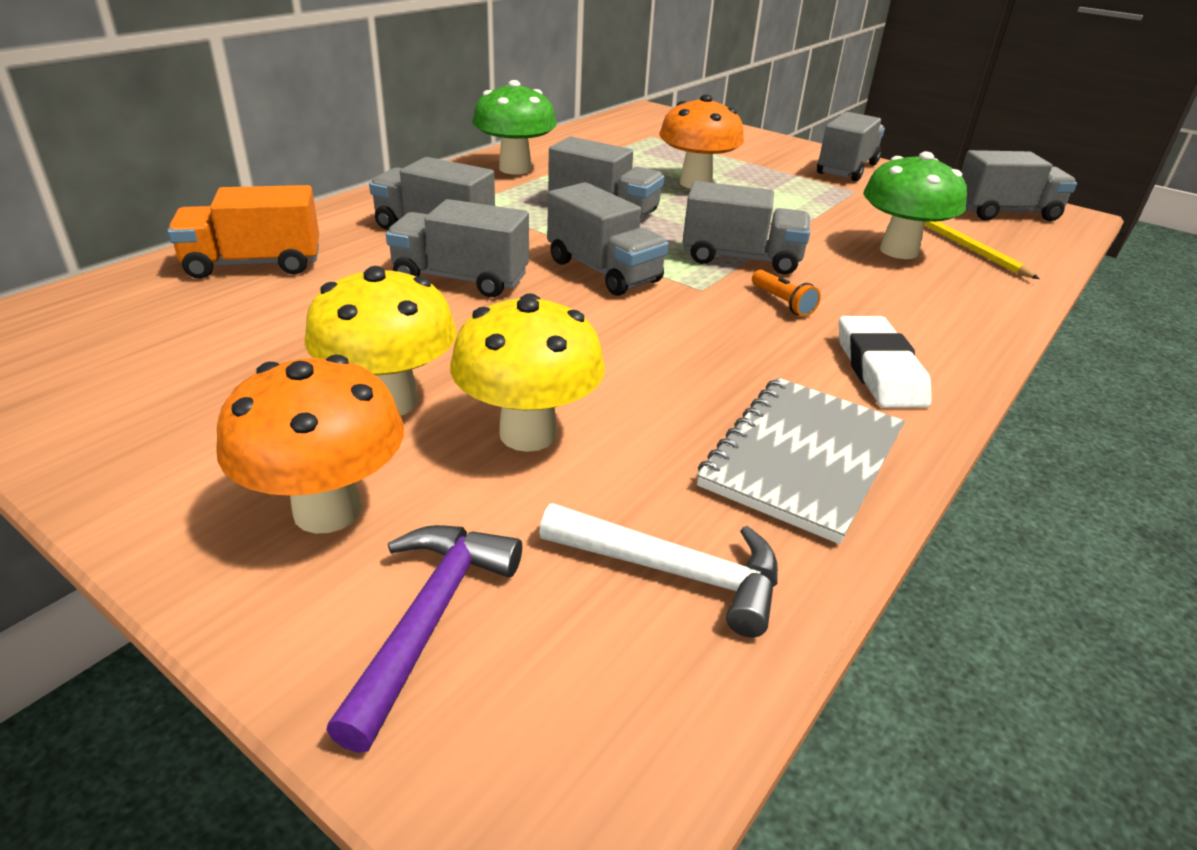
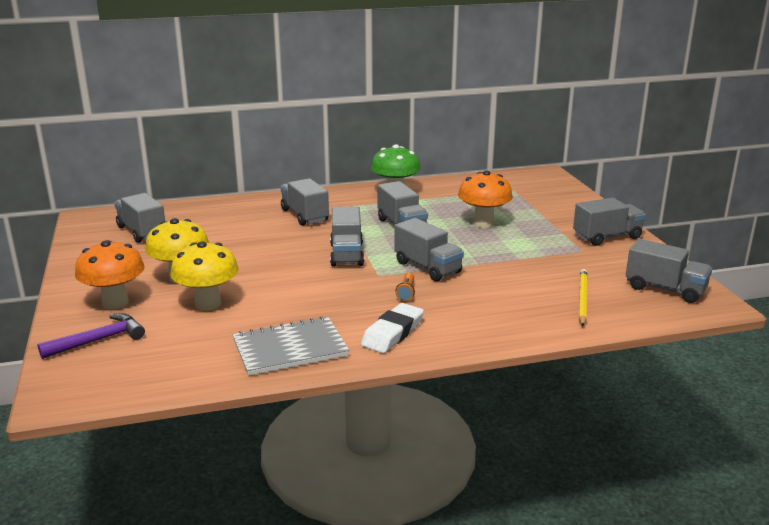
camera: 40 degrees right, 10 degrees down
orange truck [167,185,319,279] -> none
grey truck [386,199,529,297] -> grey truck moved to [115,193,165,243]
white hammer [539,503,778,637] -> none
green mushroom [863,151,967,259] -> none

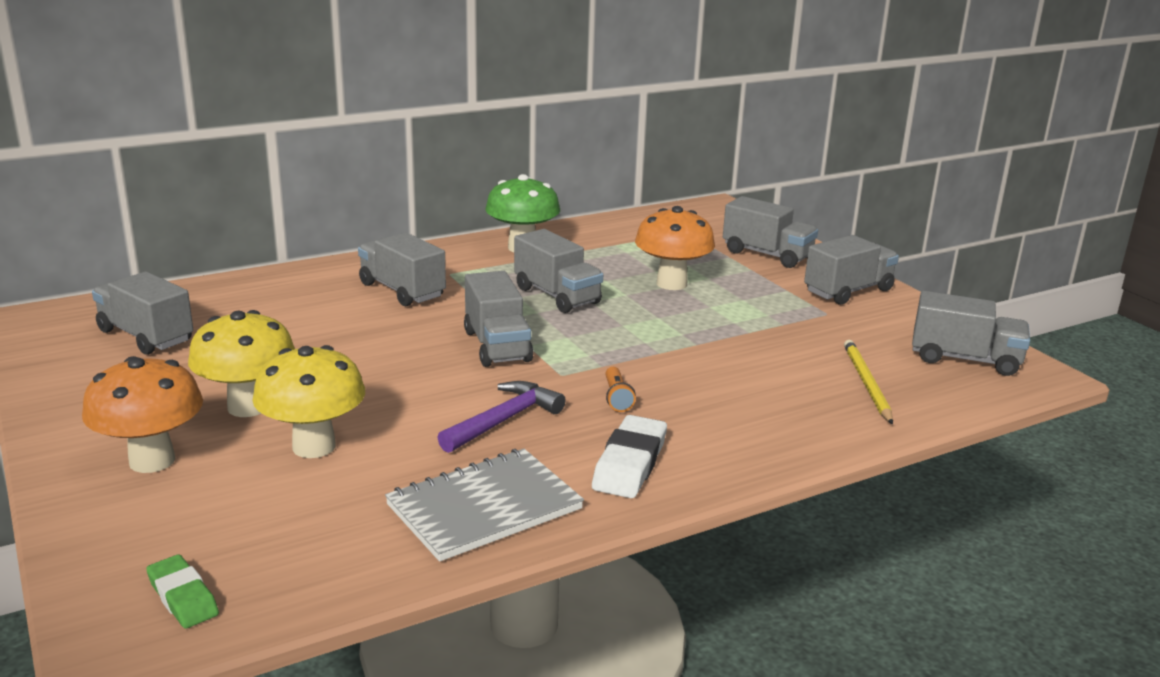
camera: 15 degrees left, 0 degrees up
purple hammer [37,313,145,359] -> purple hammer moved to [437,381,566,453]
grey truck [394,218,464,281] -> grey truck moved to [723,196,818,268]
none -> green eraser [146,555,219,629]

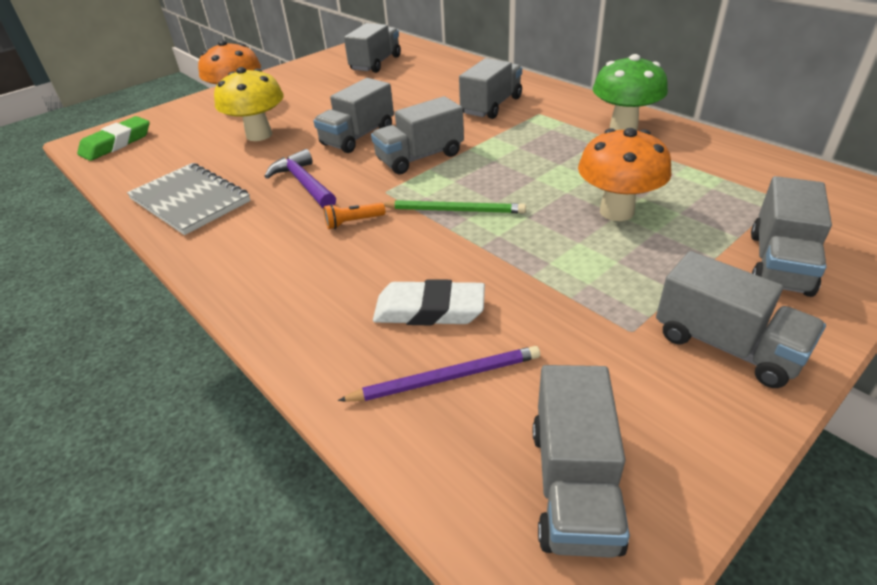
camera: 80 degrees right, 15 degrees up
green eraser [146,555,219,629] -> green eraser [77,116,150,161], size x1.51
yellow mushroom [188,310,295,417] -> none
purple hammer [437,381,566,453] -> purple hammer turned 150 degrees counterclockwise [264,149,336,209]
grey truck [514,229,603,313] -> grey truck moved to [313,78,394,153]
white eraser [592,415,667,498] -> white eraser moved to [373,279,485,326]
yellow pencil [844,340,893,424] -> purple pencil [338,346,540,402]
none -> green pencil [383,200,526,213]

